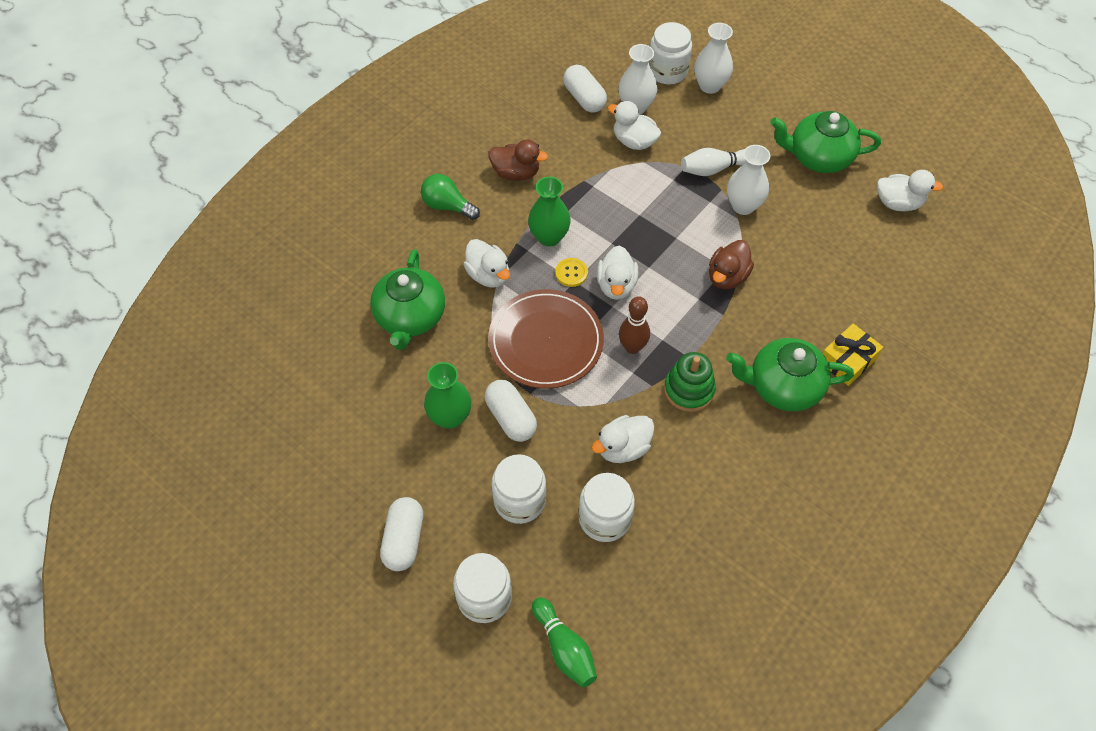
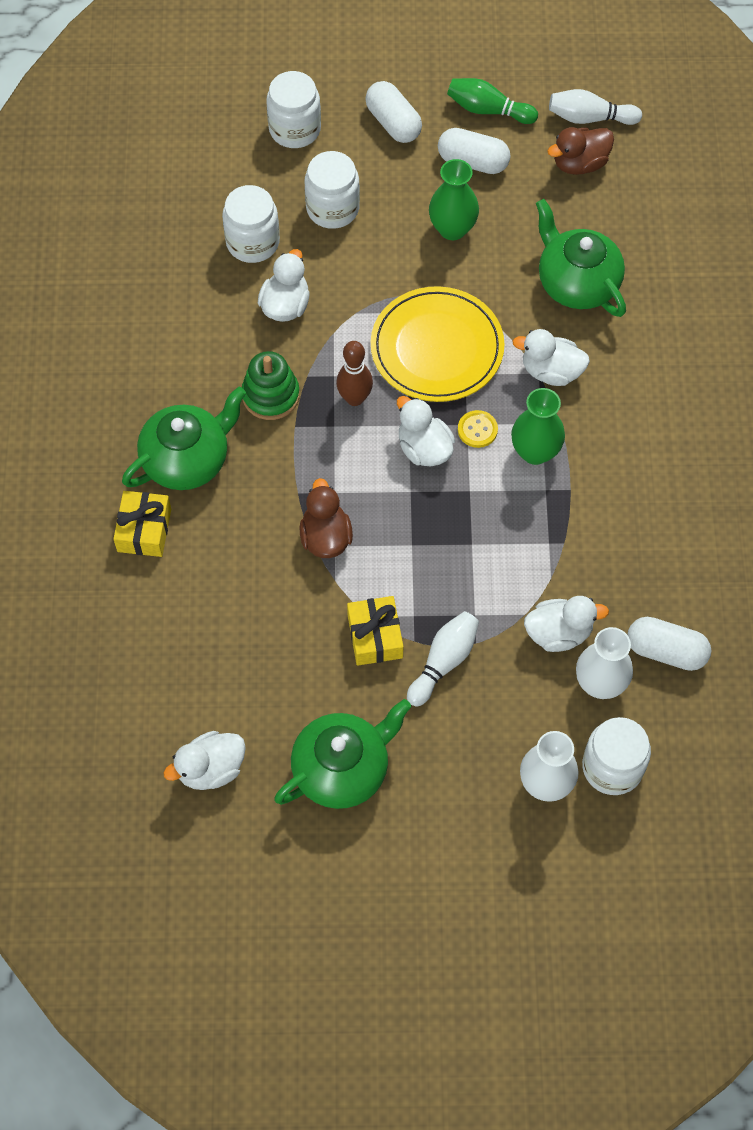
camera: 140 degrees right, 5 degrees up
green light bulb [421,174,480,220] -> none
white capsule [485,380,537,442] -> white capsule moved to [438,128,511,174]
brown duck [488,140,548,181] -> brown duck moved to [547,127,614,175]
brown plate [488,289,604,389] -> yellow plate [371,286,505,402]
green bowling pin [532,597,597,688] -> green bowling pin moved to [447,78,538,124]
white vase [727,145,770,215] -> yellow gift [347,596,404,666]
none -> white bowling pin [549,89,642,125]

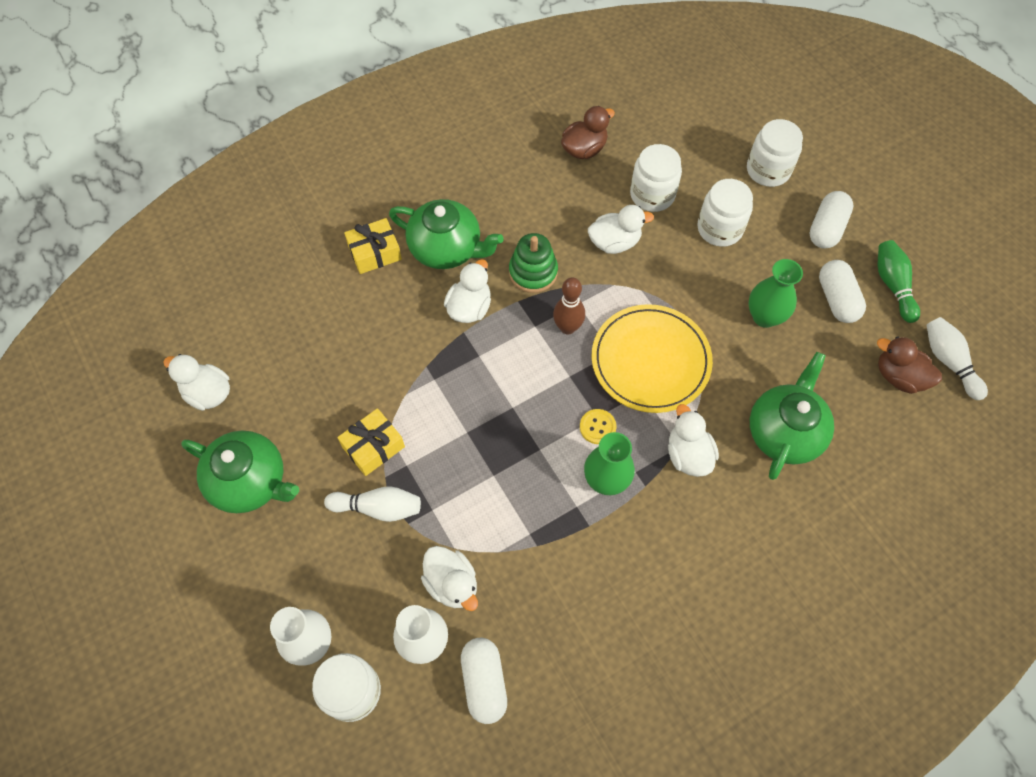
camera: 60 degrees right, 0 degrees up
brown duck [299,478,353,558] -> brown duck moved to [561,106,615,159]
white duck [397,396,455,466] -> white duck moved to [444,259,491,323]

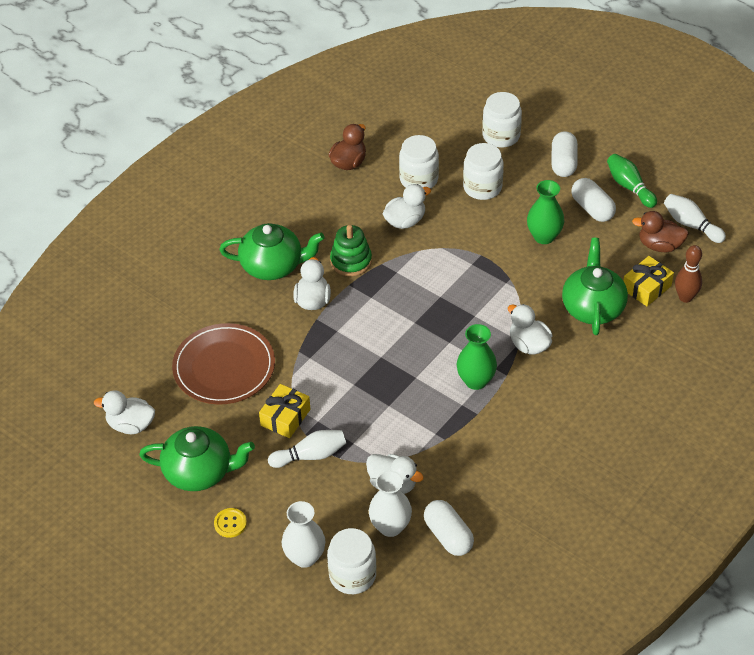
camera: 20 degrees left, 15 degrees down
yellow gift [344,218,402,274] -> yellow gift moved to [623,256,674,306]
brown bowling pin [553,277,585,335] -> brown bowling pin moved to [675,245,702,303]
yellow button [580,409,617,444] -> yellow button moved to [214,508,247,538]
yellow plate [592,304,713,413] -> none
none -> brown plate [172,323,275,405]

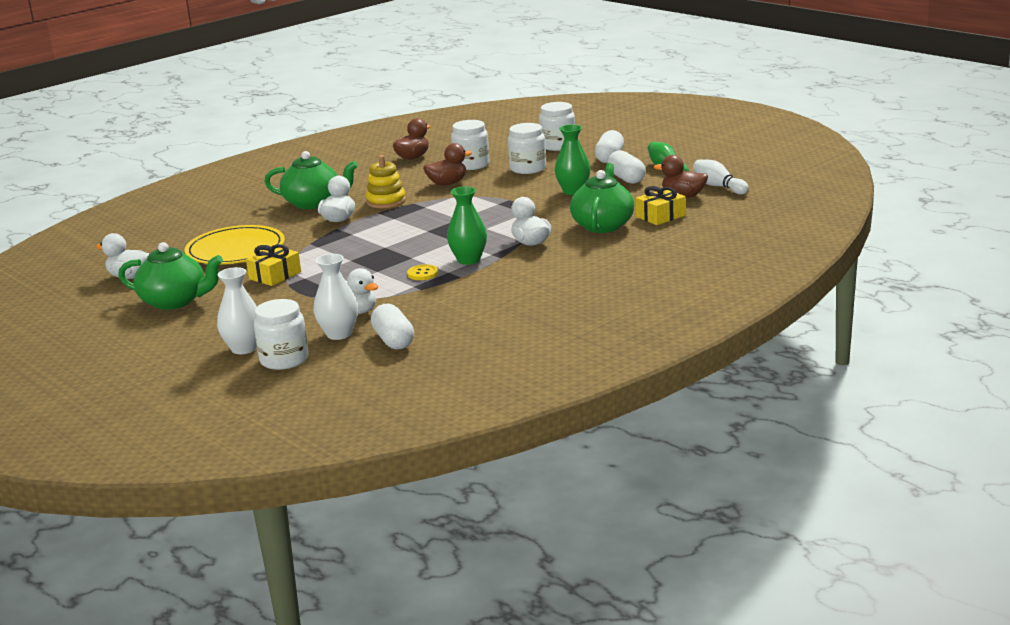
camera: 10 degrees right, 25 degrees down
brown plate [172,323,275,405] -> yellow plate [185,225,285,264]
yellow button [214,508,247,538] -> yellow button moved to [407,264,438,280]
white bowling pin [268,430,346,468] -> none
green stacking toy [330,225,372,276] -> yellow stacking toy [366,155,406,208]
white duck [382,184,431,229] -> brown duck [423,143,472,185]
brown bowling pin [675,245,702,303] -> none

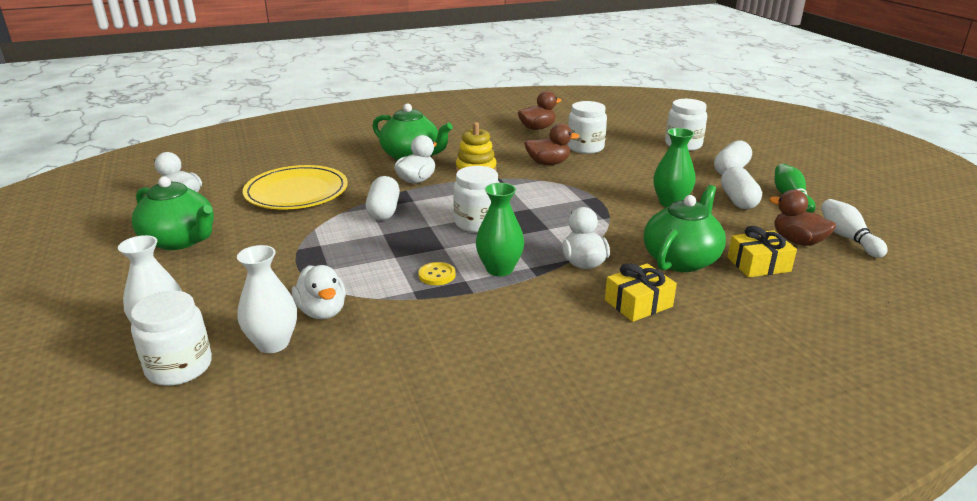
camera: 20 degrees right, 5 degrees up
yellow gift [246,244,301,286] -> yellow gift moved to [605,263,677,322]
white capsule [371,304,414,350] -> white capsule moved to [366,176,400,220]
white jar [508,123,546,174] -> white jar moved to [453,166,500,233]

